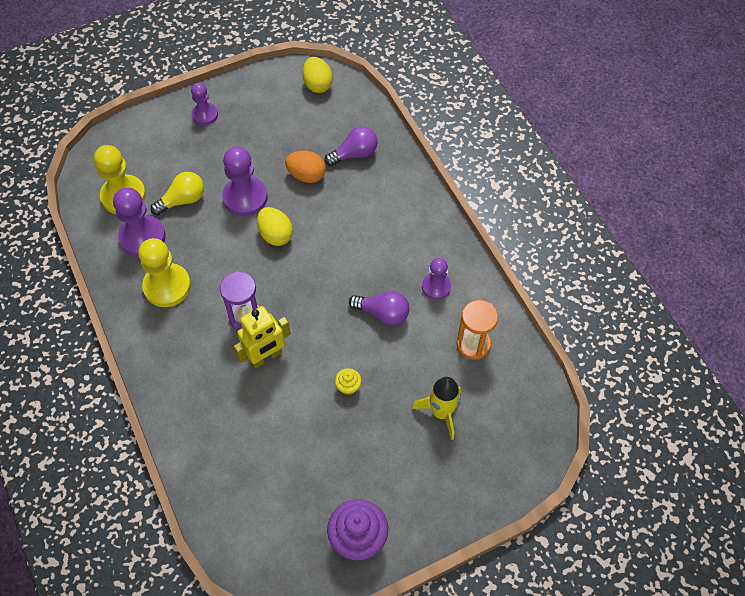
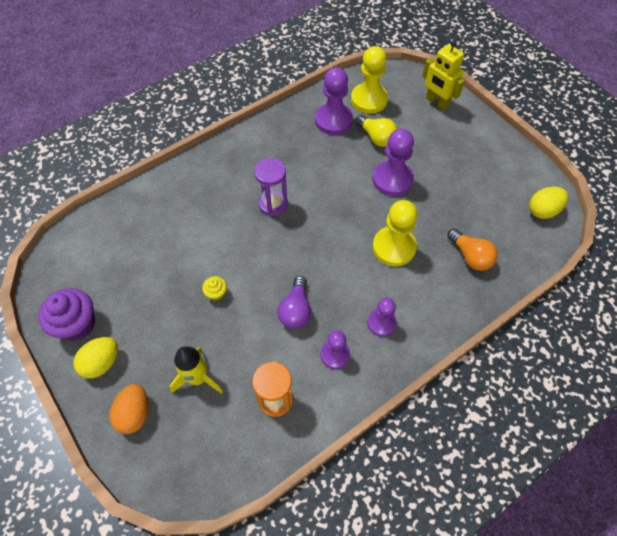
camera: 80 degrees right, 0 degrees up
yellow pawn [138,238,191,307] -> yellow pawn moved to [373,200,417,267]
purple pawn [191,83,218,125] -> purple pawn moved to [367,298,397,337]
yellow robot [234,306,291,369] -> yellow robot moved to [422,40,465,111]
yellow egg [257,207,293,246] -> yellow egg moved to [73,337,118,378]
orange egg [285,151,326,183] -> orange egg moved to [110,384,149,434]
purple light bulb [324,126,378,166] -> orange light bulb [447,228,498,271]

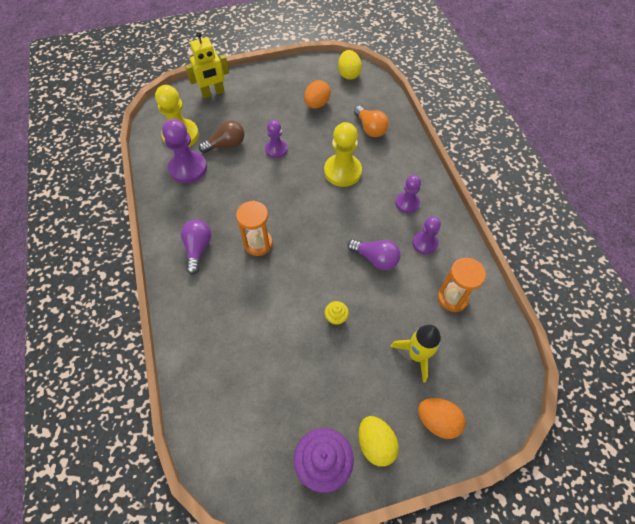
camera: 70 degrees left, 0 degrees up
purple hourglass [254,158,288,216] -> orange hourglass [236,201,273,256]
yellow light bulb [355,115,398,147] -> brown light bulb [199,120,244,153]
purple pawn [373,129,414,196] -> purple pawn [265,120,288,158], size x0.62
orange light bulb [447,228,498,271] -> orange light bulb turned 75 degrees clockwise [354,106,389,137]
none -> purple light bulb [181,219,211,274]
none -> orange egg [304,80,331,109]

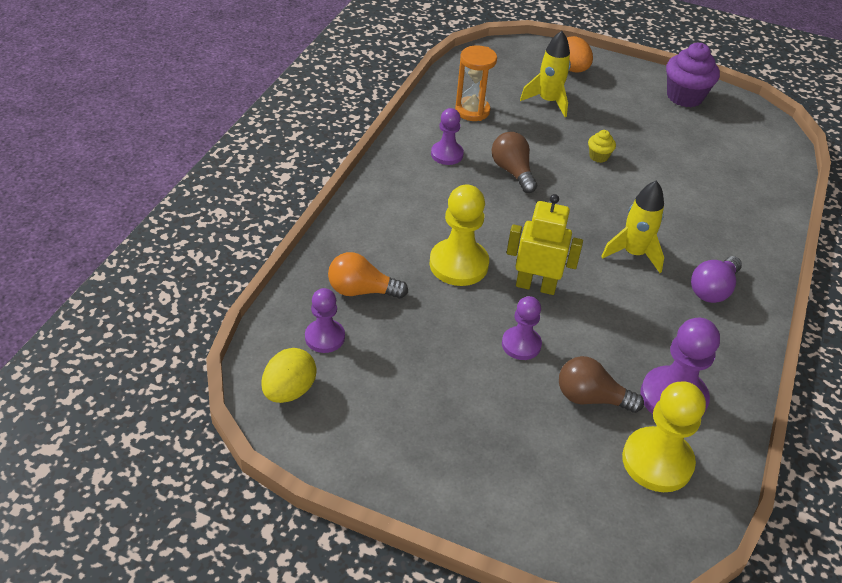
camera: 145 degrees left, 15 degrees down
yellow robot [185,32,229,98] -> yellow robot moved to [507,194,583,295]
orange hourglass [236,201,273,256] -> yellow rocket [601,180,664,273]
orange egg [304,80,331,109] -> none
purple light bulb [347,239,400,270] -> brown light bulb [491,132,537,193]
orange light bulb [354,106,389,137] -> orange light bulb turned 90 degrees counterclockwise [328,252,408,299]
yellow egg [359,416,399,467] -> none
purple pawn [395,175,421,213] -> purple pawn moved to [305,288,345,353]

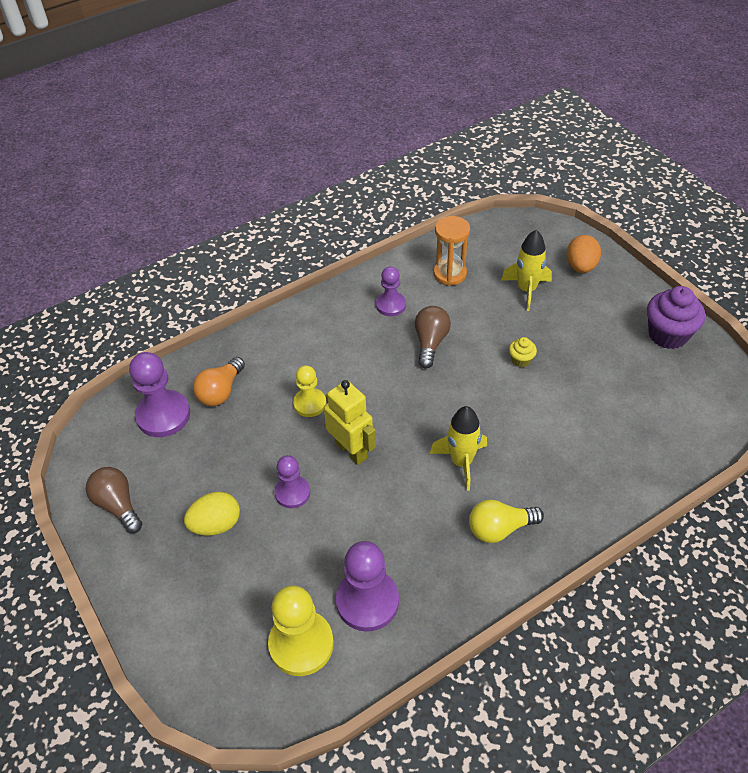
camera: 40 degrees right, 5 degrees up
yellow egg [261,348,317,403] -> yellow egg moved to [184,492,240,536]
purple pawn [305,288,345,353] -> purple pawn [129,352,190,437], size x1.62
orange light bulb [328,252,408,299] -> orange light bulb turned 105 degrees counterclockwise [193,357,245,406]
yellow pawn [430,184,489,286] -> yellow pawn [293,365,326,417], size x0.62
brown light bulb [559,356,644,413] -> brown light bulb moved to [86,467,142,533]
purple light bulb [691,256,742,303] -> yellow light bulb [469,499,544,543]

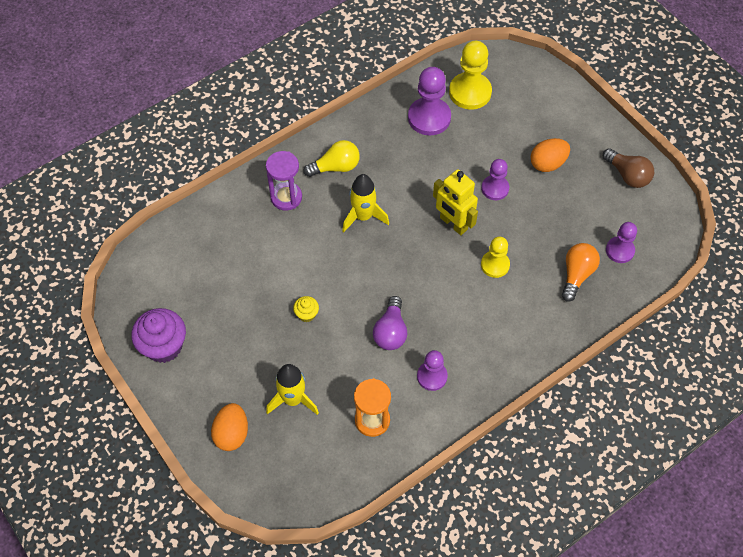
camera: 175 degrees right, 10 degrees up
purple pawn [129,352,190,437] -> purple pawn [606,222,637,263], size x0.62
yellow egg [184,492,240,536] -> orange egg [531,138,570,172]
brown light bulb [415,306,451,368] -> purple light bulb [373,296,407,350]
none -> purple hourglass [266,151,302,210]

